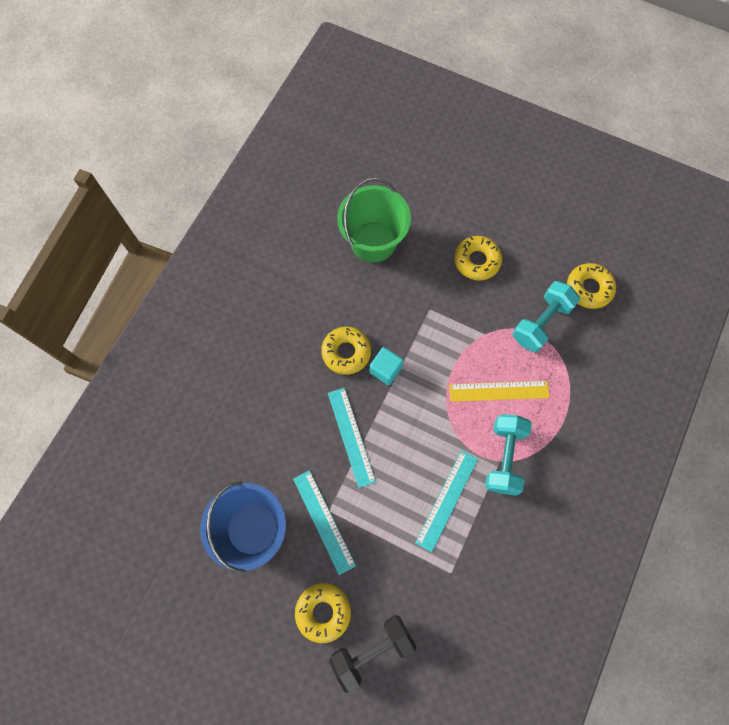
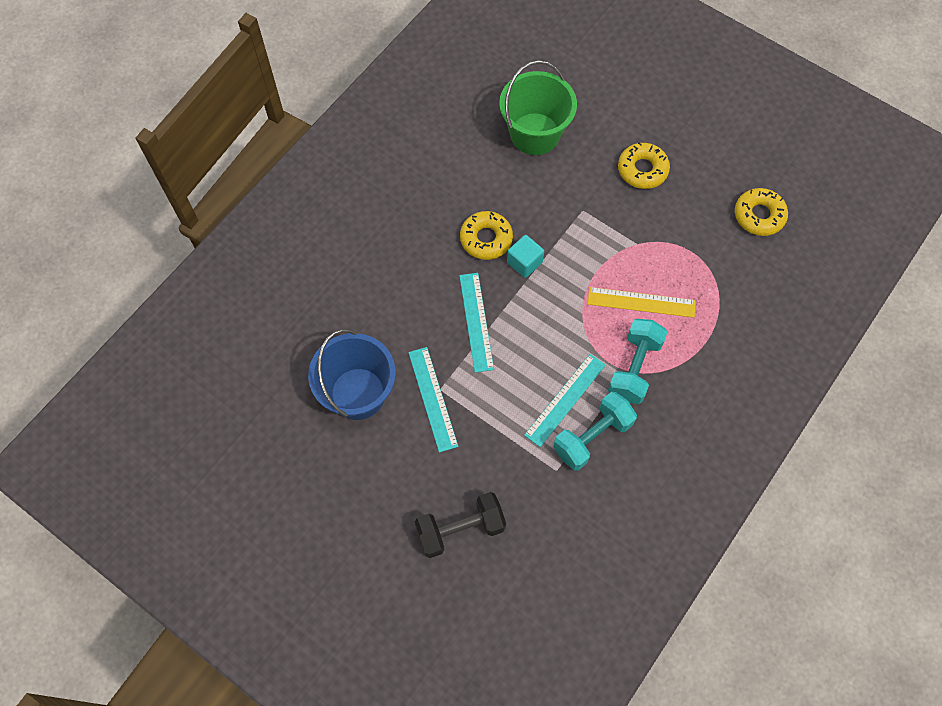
camera: 10 degrees right, 5 degrees down
yellow donut [295,583,351,643] -> none
turquoise dumbbell [512,281,580,353] -> turquoise dumbbell moved to [553,392,637,471]

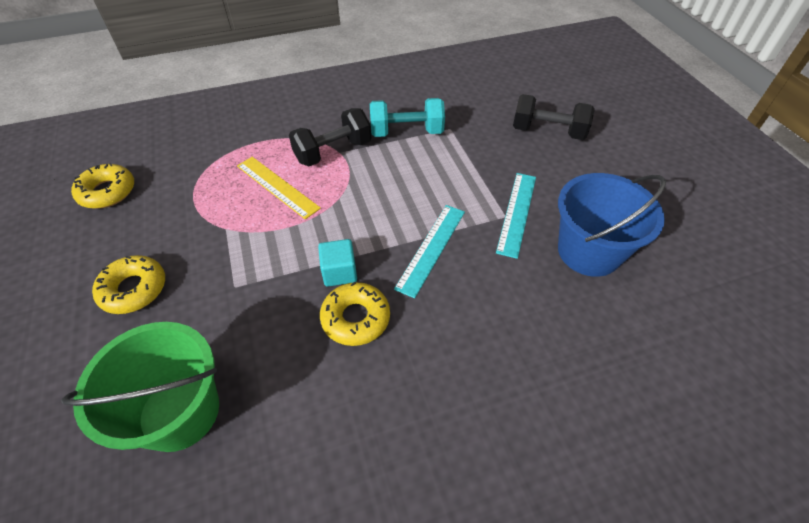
camera: 145 degrees left, 15 degrees down
turquoise ruler [524,354,606,447] -> none
turquoise dumbbell [608,319,667,404] -> black dumbbell [289,108,371,166]

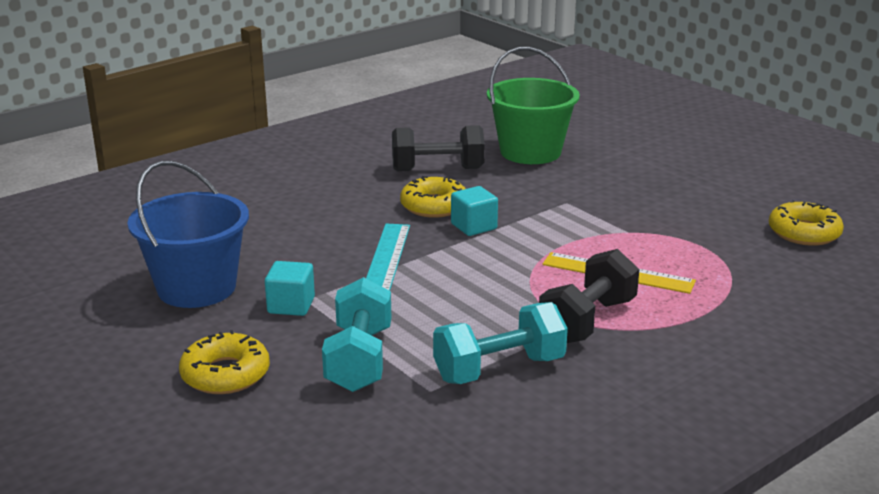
camera: 160 degrees right, 25 degrees down
yellow donut [92,255,165,314] -> yellow donut moved to [179,330,270,394]
turquoise ruler [496,173,536,259] -> turquoise cube [265,261,315,316]
black dumbbell [513,94,595,140] -> black dumbbell moved to [392,125,485,171]
none -> turquoise dumbbell [322,277,391,392]

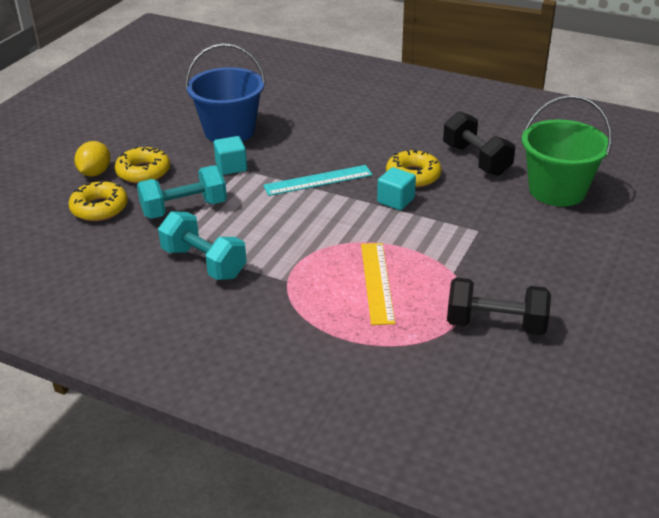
camera: 65 degrees right, 10 degrees up
black dumbbell [539,249,639,343] -> black dumbbell moved to [447,278,551,335]
yellow donut [769,200,844,246] -> yellow donut moved to [69,180,128,221]
none -> yellow lemon [74,141,110,176]

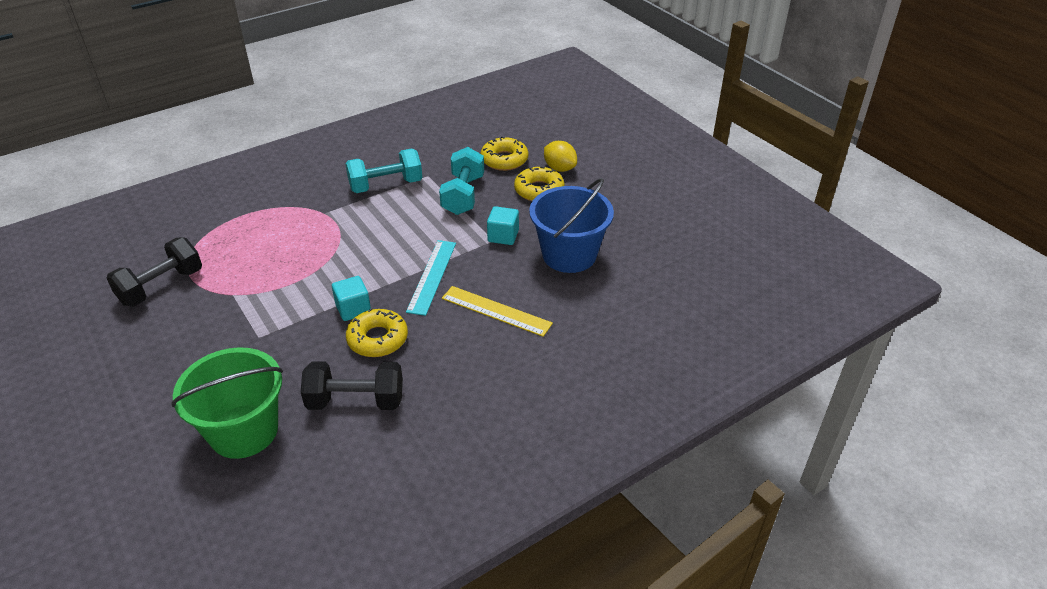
camera: 120 degrees right, 5 degrees up
yellow ruler [361,243,395,325] -> yellow ruler moved to [442,286,553,337]

